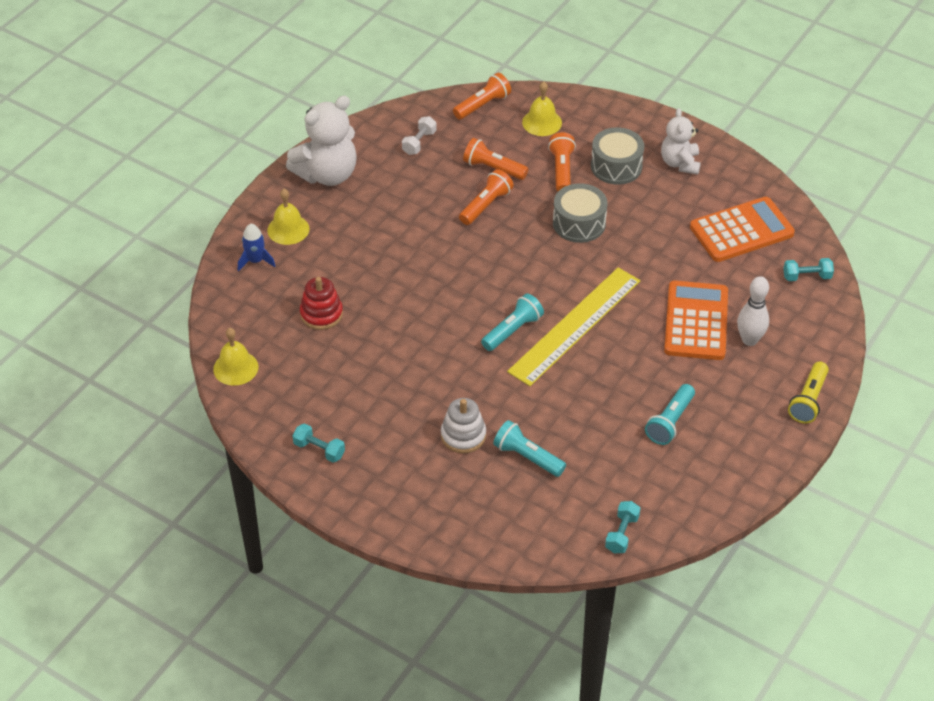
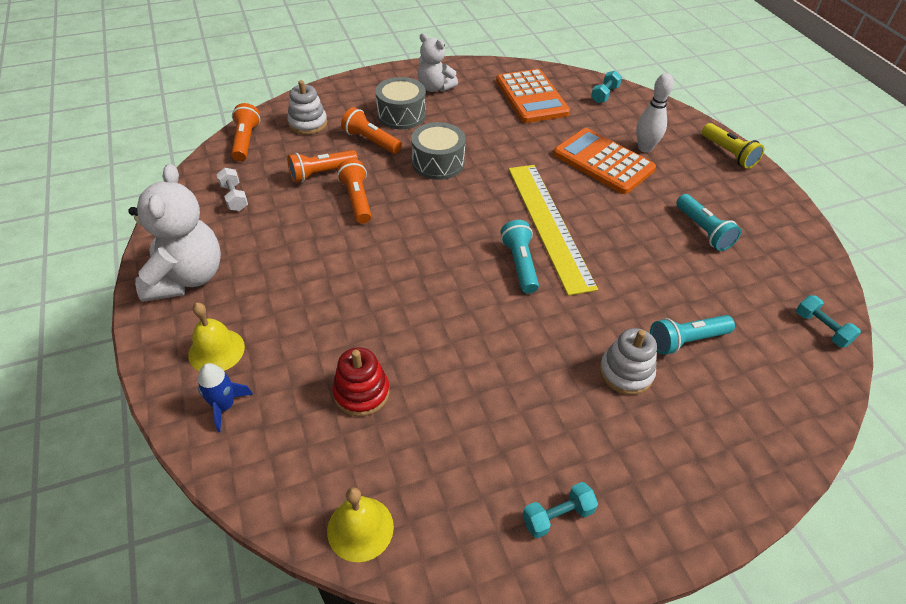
camera: 55 degrees left, 0 degrees up
yellow bell [522,82,562,136] -> white stacking toy [287,80,327,135]
orange calculator [690,197,795,262] -> orange calculator turned 150 degrees clockwise [496,69,570,123]

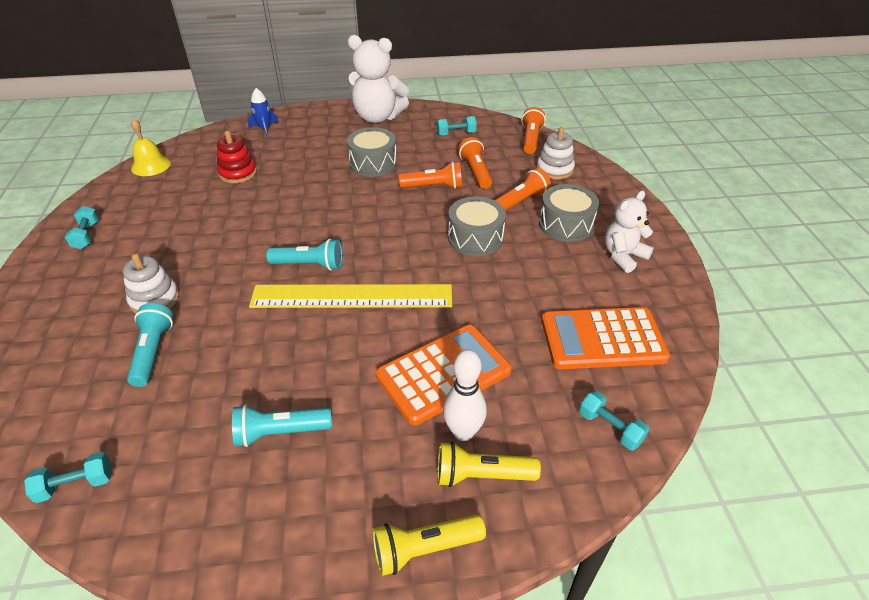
camera: 105 degrees right, 5 degrees down
yellow bell [188,303,245,371] -> none
white dumbbell [216,168,248,211] -> turquoise dumbbell [437,116,477,136]
orange flashlight [231,103,260,161] -> orange flashlight turned 90 degrees counterclockwise [521,107,546,154]
none -> grey drum [347,127,397,177]
none -> yellow flashlight [437,442,541,487]

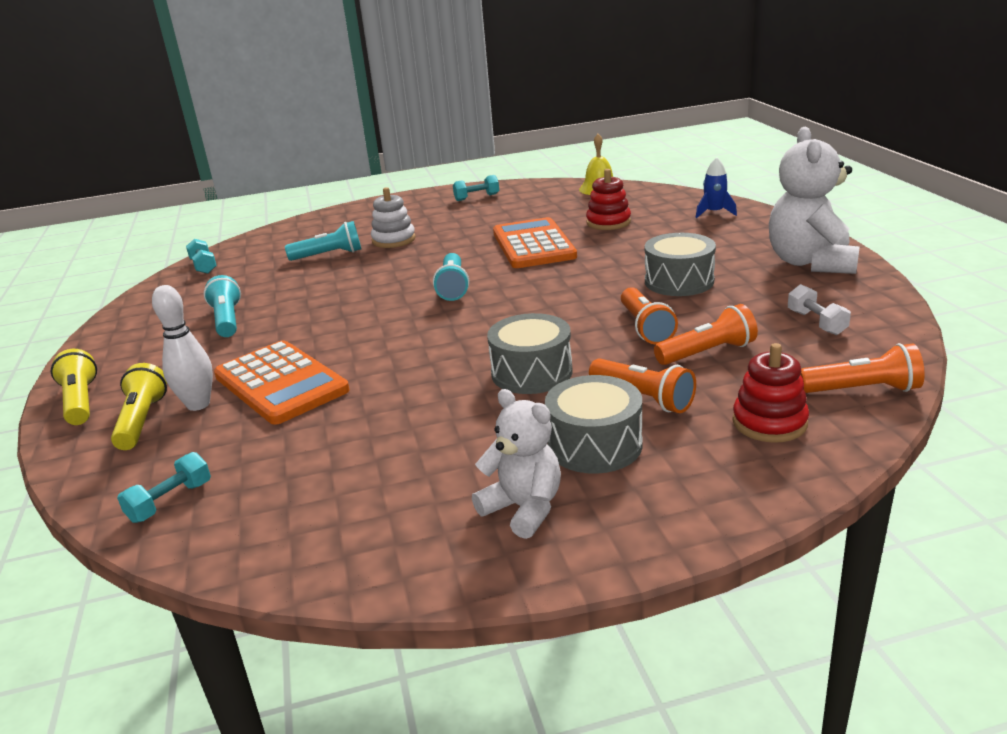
camera: 85 degrees right, 15 degrees down
yellow ruler [249,284,452,308] -> none
turquoise dumbbell [437,116,477,136] -> white dumbbell [788,284,851,335]
white stacking toy [536,127,575,179] -> red stacking toy [732,343,809,443]
orange calculator [541,307,670,369] -> orange calculator moved to [493,217,577,268]

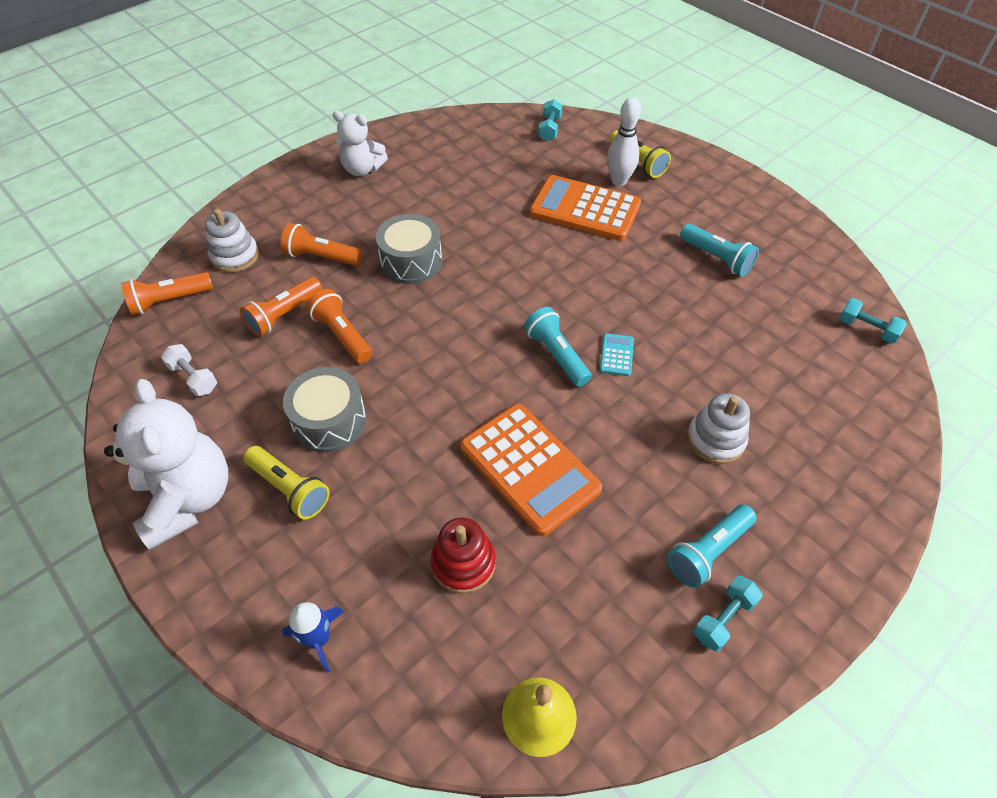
camera: 150 degrees right, 25 degrees up
yellow flashlight [51,349,97,425] -> yellow flashlight moved to [243,446,329,520]
turquoise flashlight [285,221,361,261] -> turquoise flashlight moved to [667,504,757,588]
grey drum [545,375,643,474] -> none
red stacking toy [732,343,809,443] -> white stacking toy [205,209,259,273]
none -> turquoise calculator [600,333,634,376]

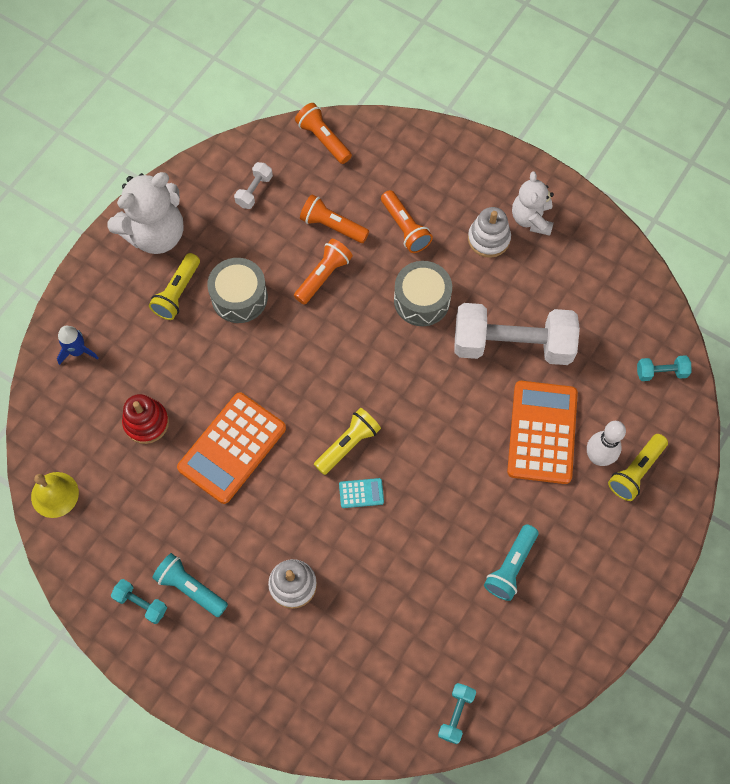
camera: 75 degrees right, 15 degrees up
white stacking toy [205,209,259,273] -> white stacking toy moved to [468,207,511,258]
orange flashlight [281,223,362,266] -> orange flashlight turned 150 degrees clockwise [381,190,433,253]
turquoise flashlight [524,307,592,387] -> yellow flashlight [314,408,381,475]
none -> white dumbbell [455,303,580,365]

